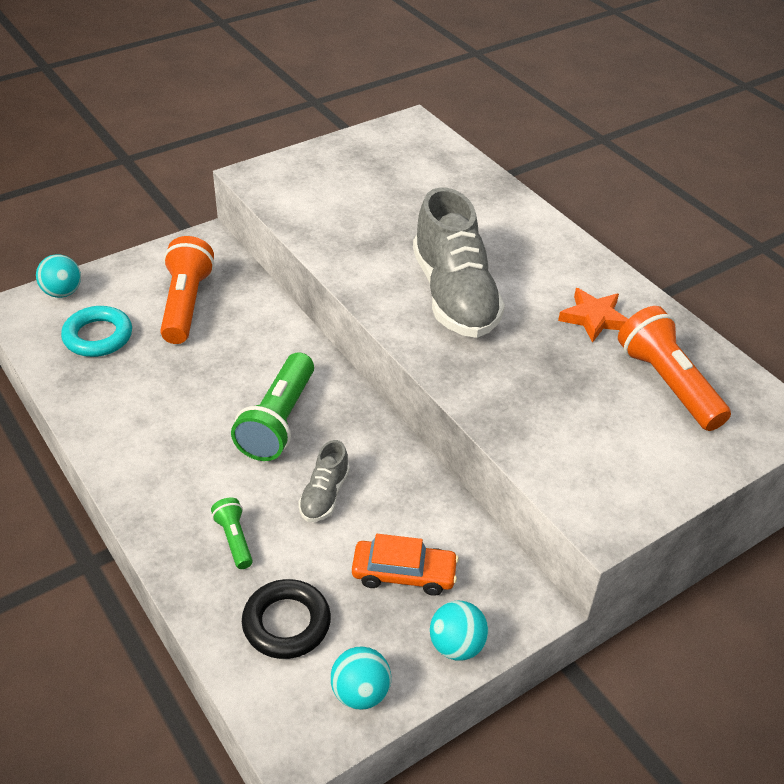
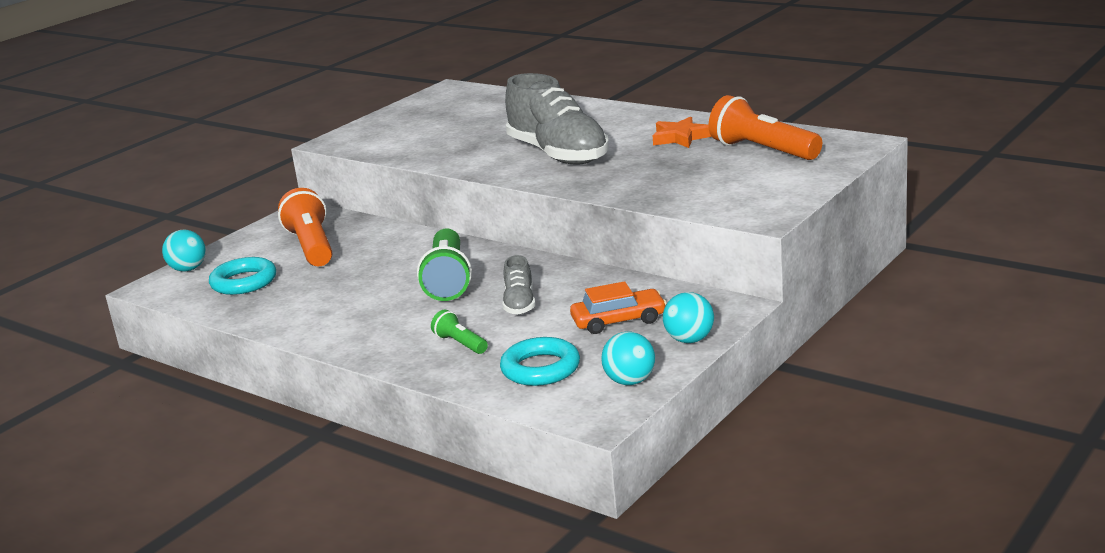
camera: 15 degrees left, 20 degrees down
black ring [242,579,331,659] -> turquoise ring [500,337,580,386]

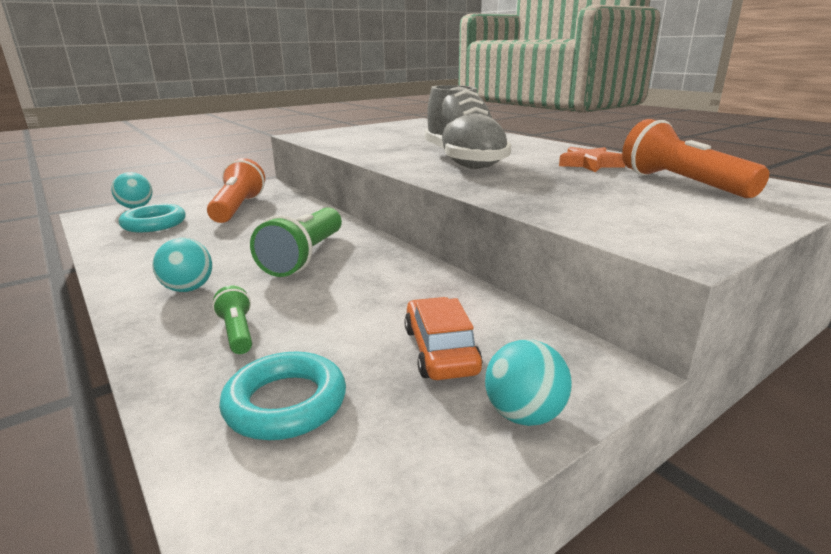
camera: 15 degrees right, 0 degrees up
grey shoe [502,255,536,314] -> none
orange car [570,281,667,334] -> orange car turned 105 degrees counterclockwise [404,297,483,380]
turquoise ball [601,332,655,385] -> turquoise ball moved to [152,238,212,292]

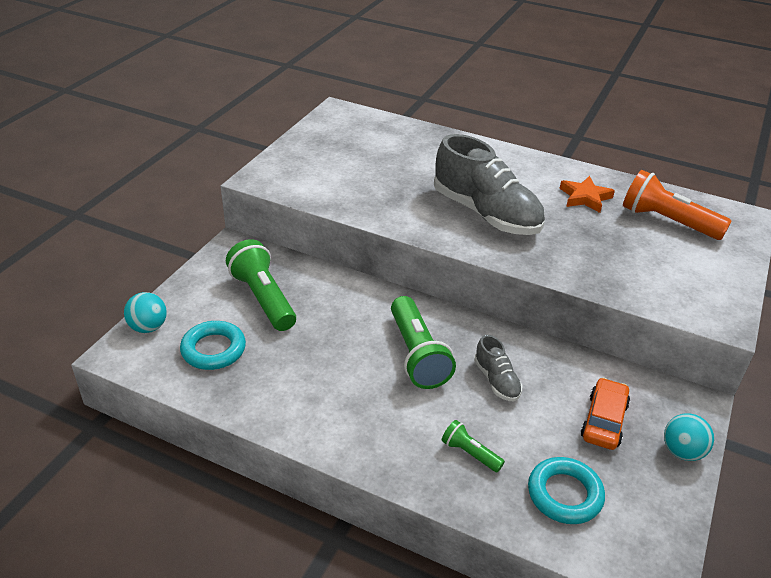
camera: 30 degrees left, 15 degrees up
turquoise ball [152,238,212,292] -> none
orange flashlight [207,158,265,223] -> green flashlight [226,239,296,331]
orange car [404,297,483,380] -> orange car turned 60 degrees clockwise [581,378,630,450]
none -> grey shoe [474,335,523,401]

